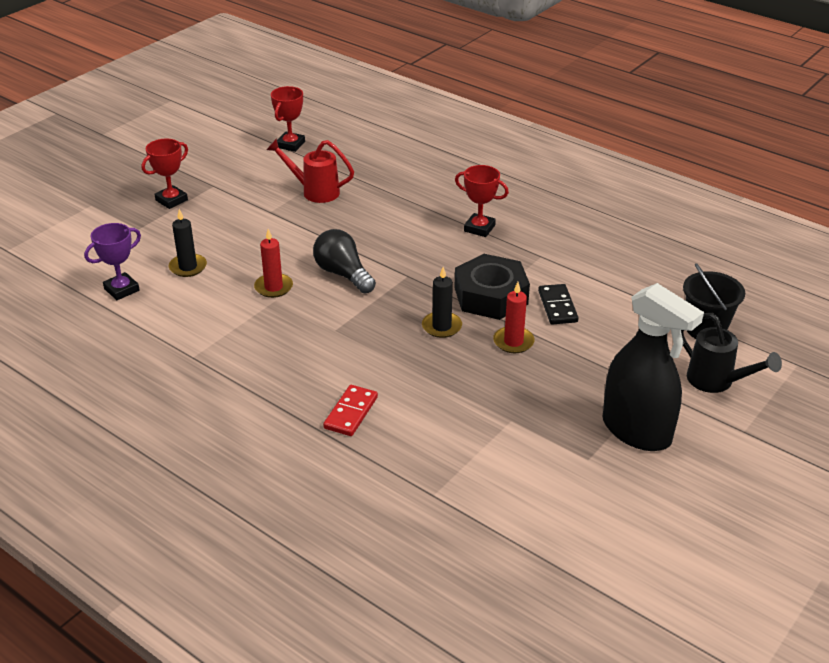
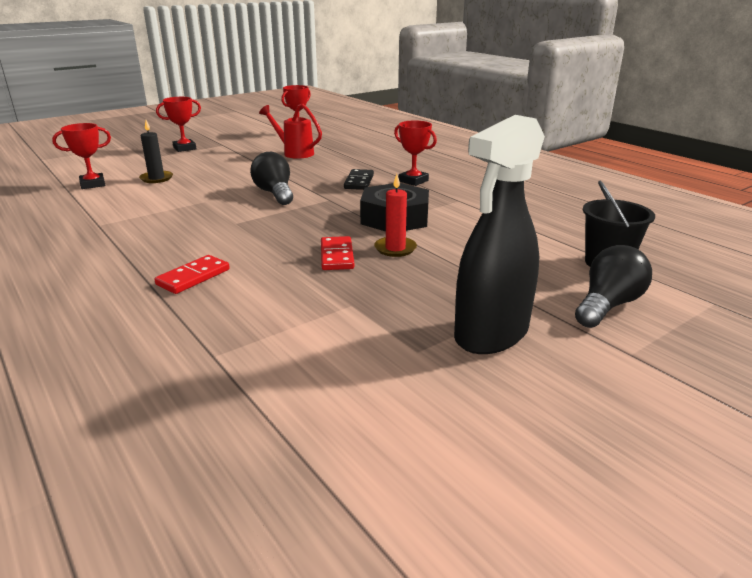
camera: 15 degrees right, 10 degrees down
purple trophy [84,223,141,300] -> red trophy [52,123,111,189]
red candle [254,229,293,298] -> none
black candle [422,267,462,338] -> none
black domino [538,284,579,325] -> black domino moved to [344,169,374,190]
black spray bottle [603,283,704,451] -> black spray bottle turned 75 degrees clockwise [454,115,545,354]
black watering can [681,313,782,393] -> black light bulb [575,245,652,328]
none -> red domino [321,236,354,270]

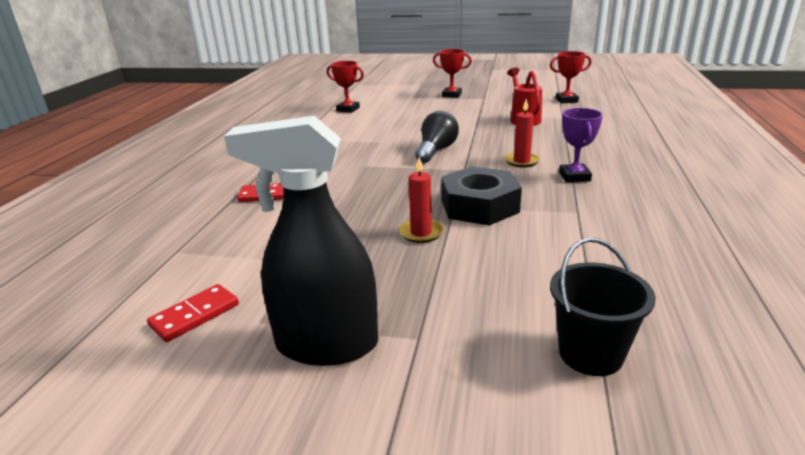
camera: 50 degrees right, 0 degrees up
black candle [139,120,173,183] -> none
red domino [321,236,354,270] -> red domino moved to [147,284,239,342]
black domino [344,169,374,190] -> red candle [504,99,540,168]
red trophy [394,120,437,186] -> purple trophy [559,108,603,182]
black light bulb [575,245,652,328] -> none

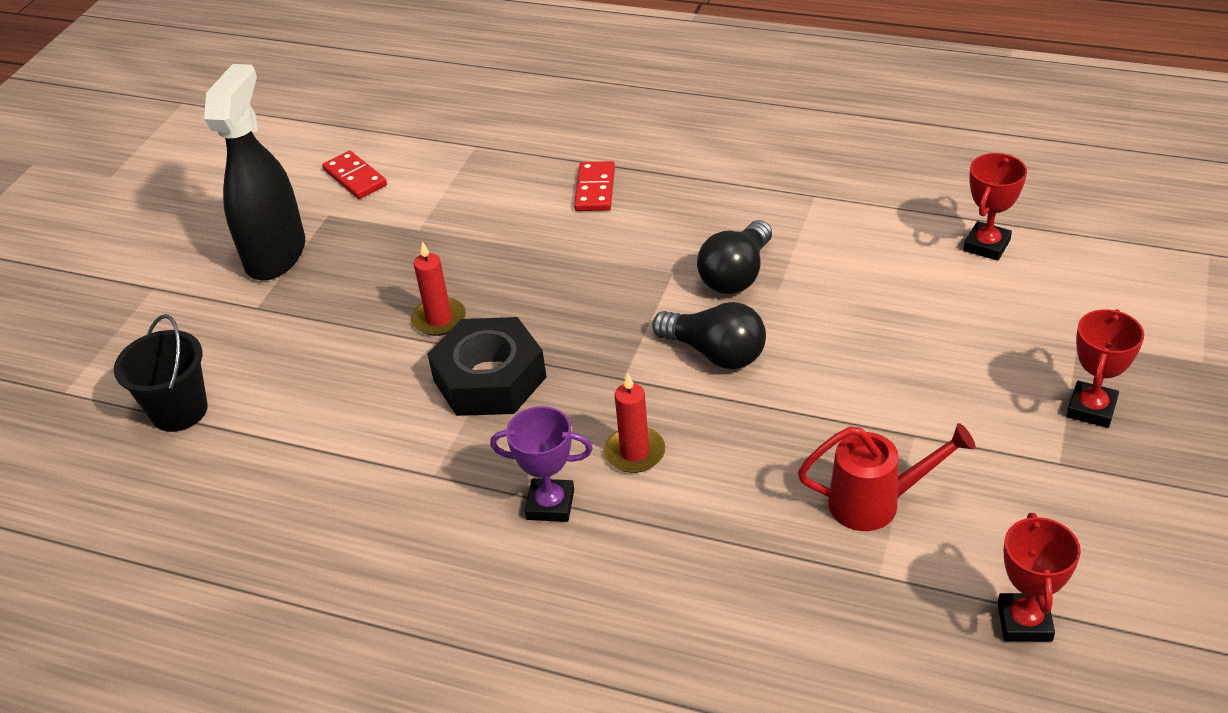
camera: 100 degrees right, 15 degrees up
none -> black light bulb [697,220,772,294]

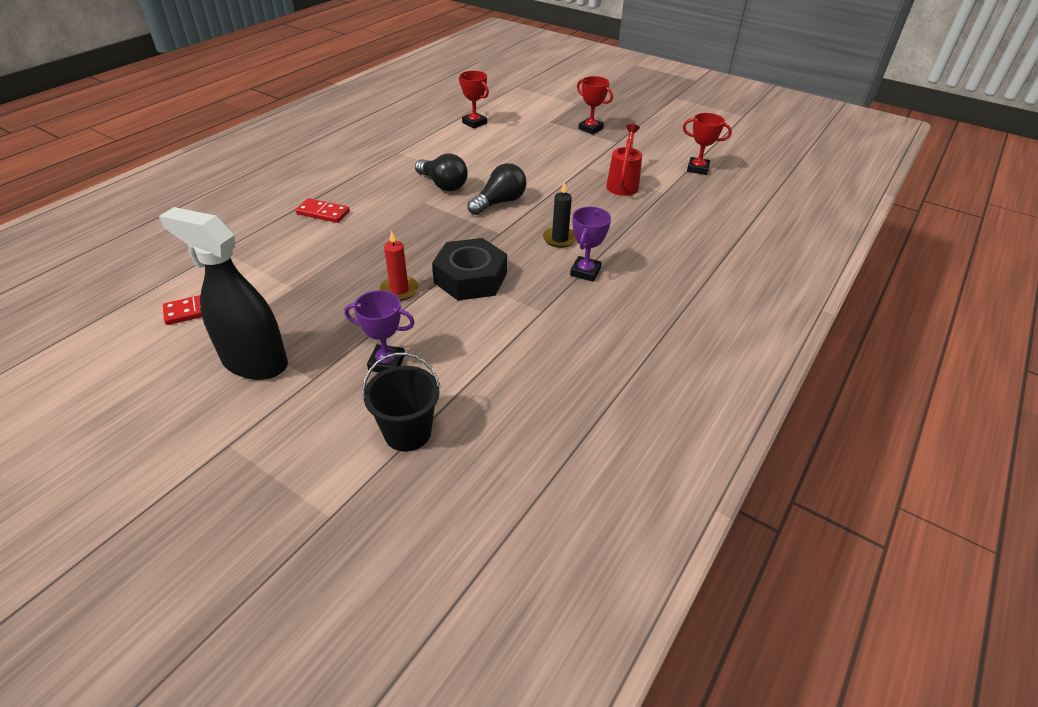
camera: 80 degrees left, 0 degrees up
red candle [604,373,666,473] -> black candle [543,182,576,248]
none -> purple trophy [344,290,415,372]

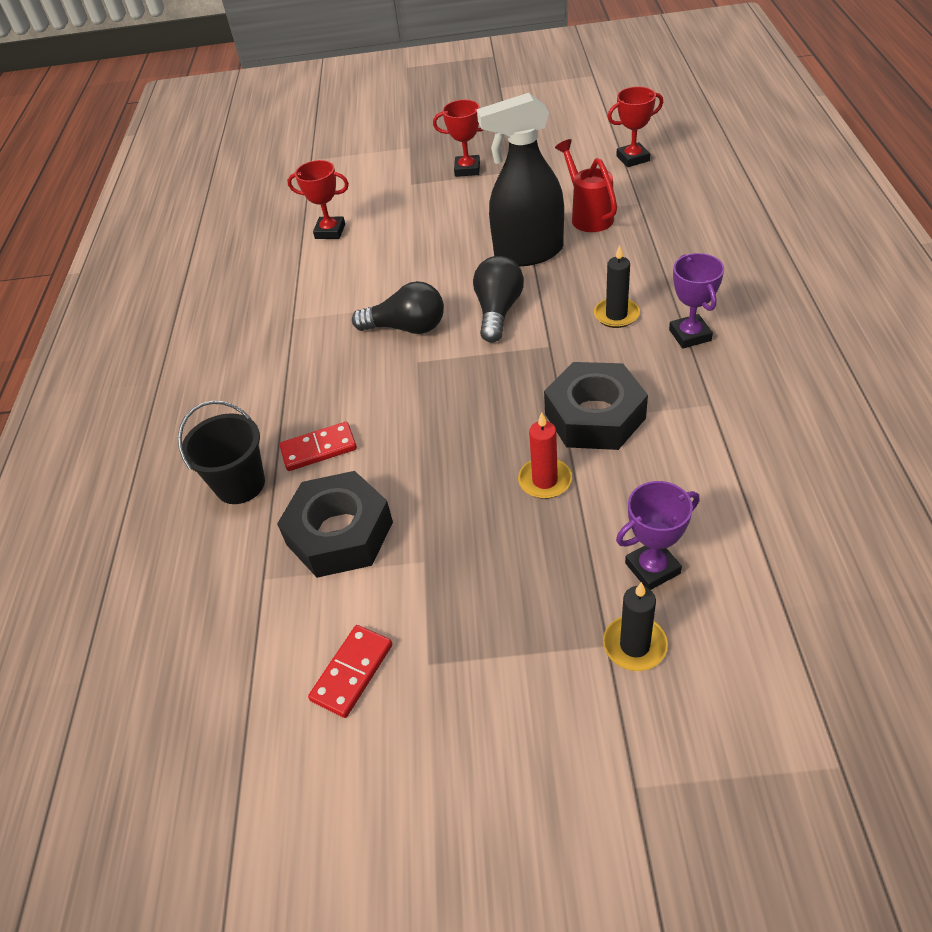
camera: 30 degrees left, 5 degrees up
black spray bottle [159,207,288,380] -> black spray bottle moved to [477,93,564,266]
black bucket [362,352,441,452] -> black bucket moved to [178,401,265,504]
none -> black nut [277,471,393,578]
none -> black candle [603,582,668,671]

